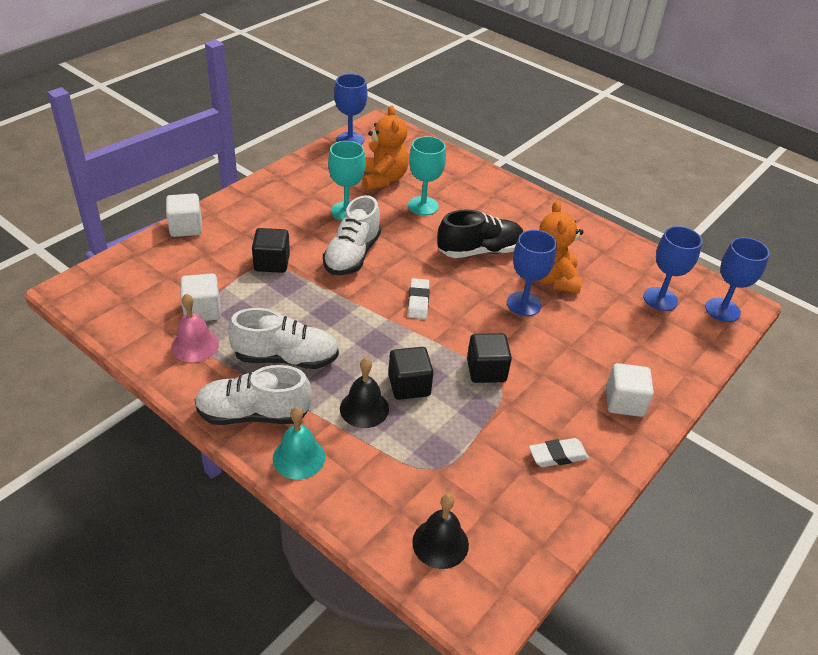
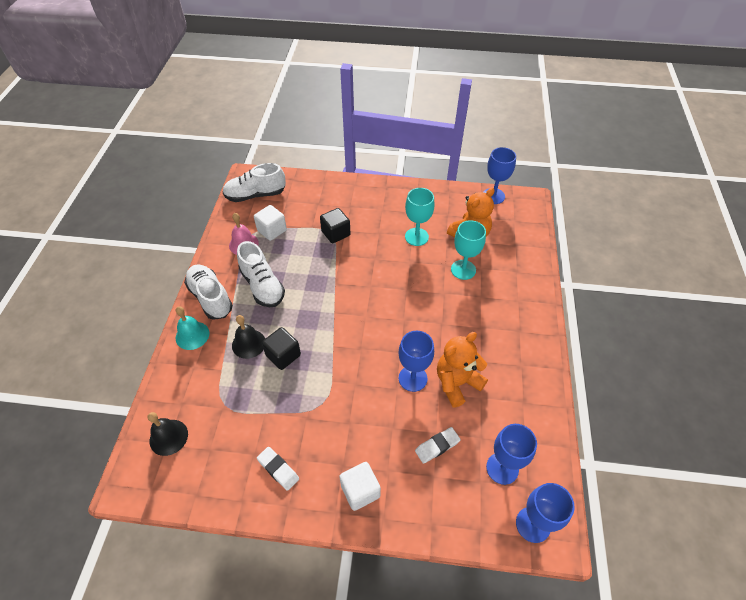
camera: 60 degrees right, 10 degrees up
white cube [166,193,202,237] -> none
white shoe [323,195,381,275] -> white shoe moved to [222,163,286,202]
white eraser [408,278,430,319] -> white eraser moved to [415,427,461,464]
black shoe [437,209,523,258] -> none
black cube [467,333,512,383] -> none

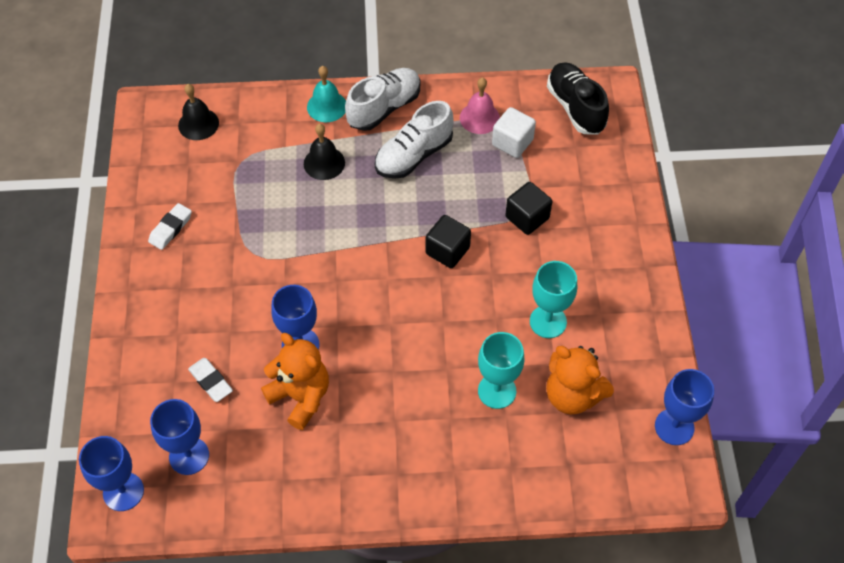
camera: 80 degrees right, 5 degrees up
white shoe [222,163,286,202] -> black shoe [547,62,609,135]
black cube [262,327,301,370] -> black cube moved to [426,215,471,268]
white cube [339,462,381,511] -> none

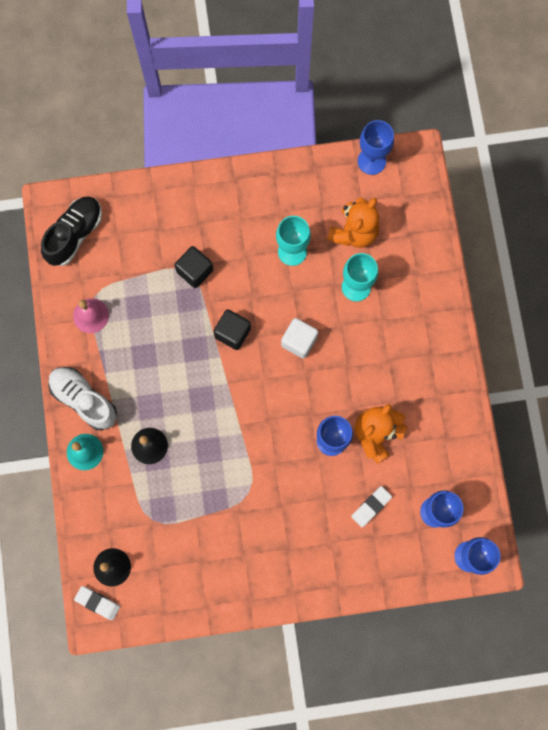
camera: 95 degrees left, 20 degrees up
white eraser [148,203,192,250] -> white eraser moved to [74,586,120,620]
white shoe [375,101,454,179] -> none
white cube [492,107,536,158] -> white cube moved to [281,318,318,359]
black shoe [547,62,609,135] -> black shoe turned 150 degrees clockwise [41,196,102,266]

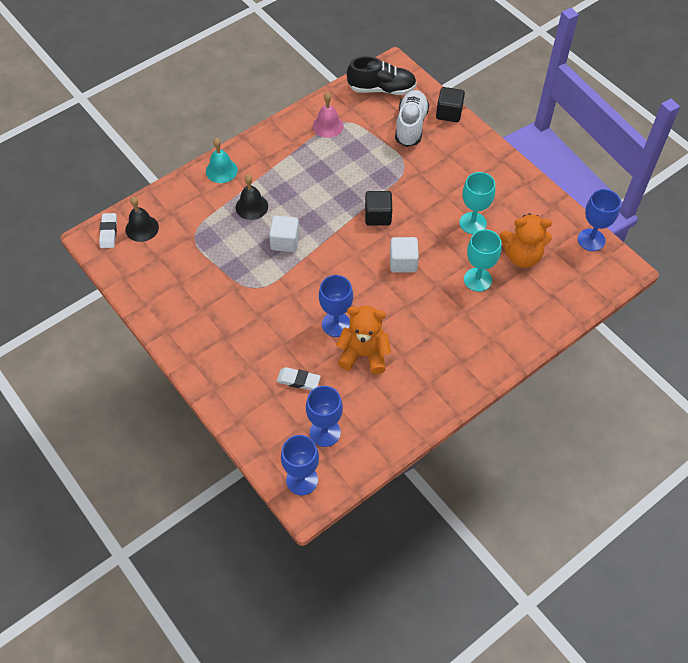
camera: 60 degrees right, 20 degrees down
white shoe [48,367,117,430] -> white shoe moved to [395,90,429,147]
black cube [174,246,213,288] -> black cube moved to [436,87,465,122]
none -> white cube [269,216,300,252]

